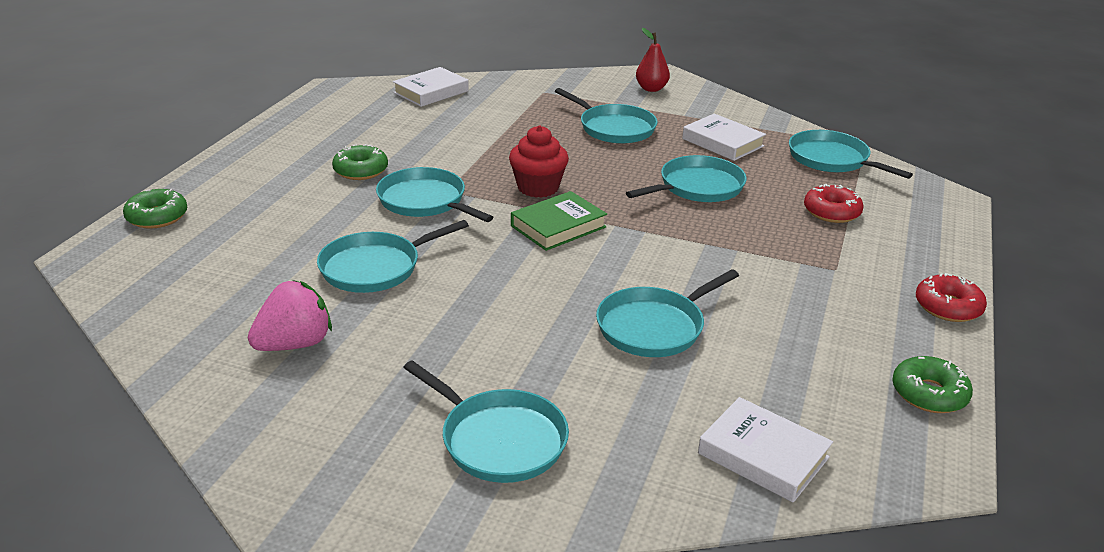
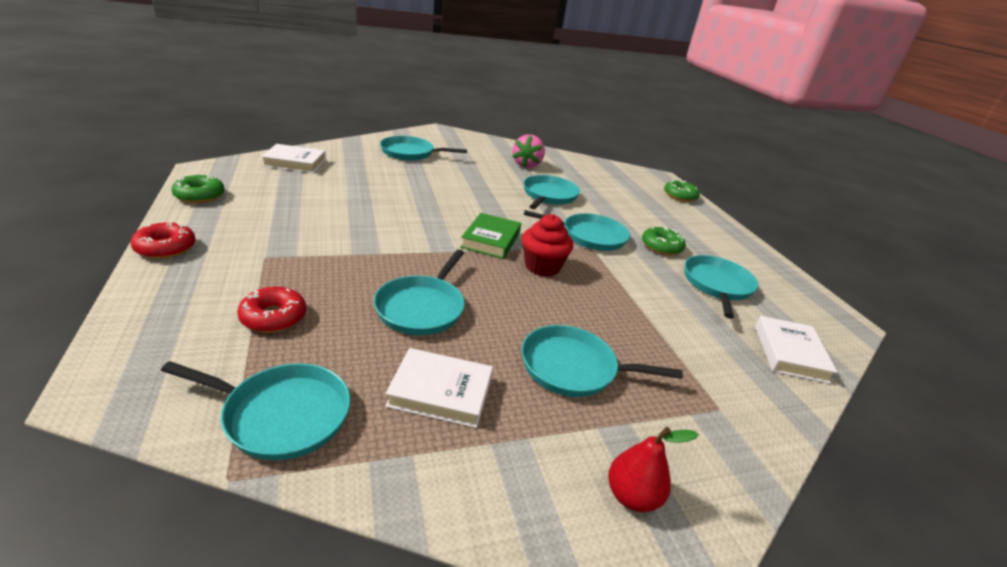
camera: 140 degrees right, 0 degrees up
turquoise pan [596,269,739,357] -> turquoise pan moved to [684,255,758,318]

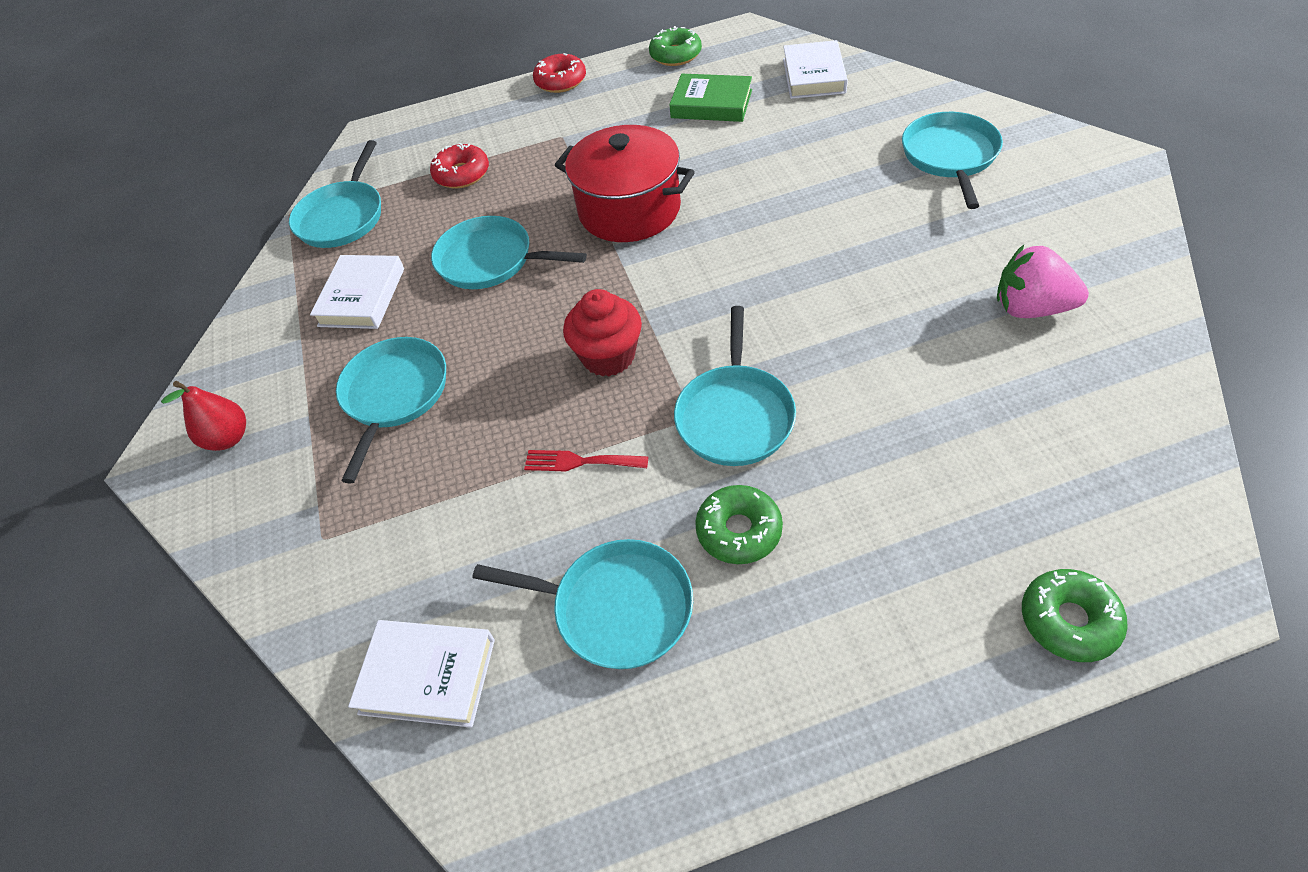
camera: 100 degrees right, 20 degrees up
green book [460,213,521,259] -> green book moved to [669,74,752,122]
turquoise pan [523,175,580,209] -> none
none -> red fork [524,450,648,471]
none -> red pot [555,125,695,242]

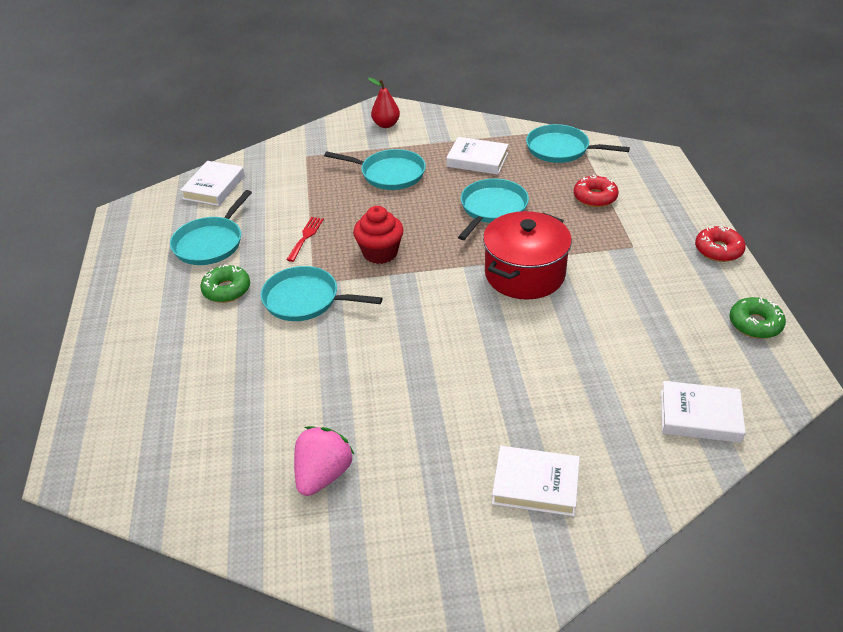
camera: 95 degrees right, 10 degrees down
green book [669,74,752,122] -> none
turquoise pan [902,112,1003,209] -> white book [492,446,580,516]
green donut [1022,569,1128,662] -> none

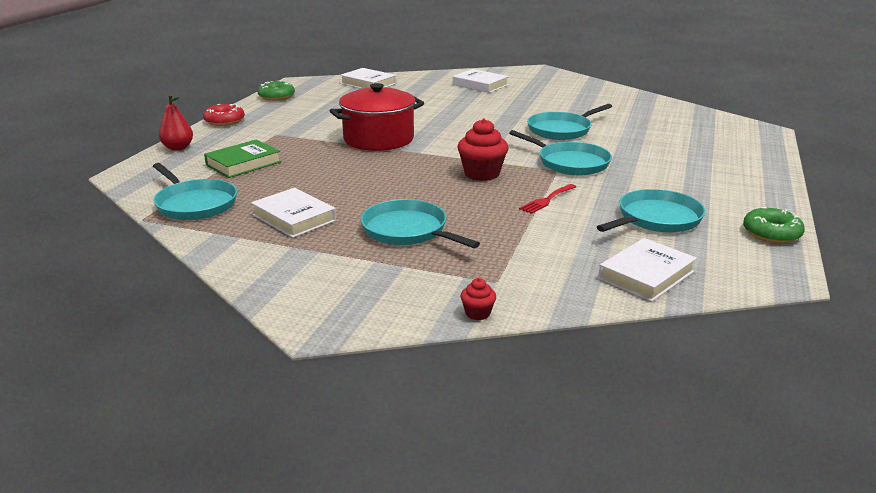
camera: 155 degrees left, 15 degrees down
green donut [200,264,250,303] -> green donut moved to [743,207,805,243]
pink strawberry [294,426,354,496] -> none
red pear [368,78,400,128] -> red pear moved to [159,94,193,151]
turquoise pan [458,179,529,240] -> turquoise pan moved to [527,104,612,140]
red donut [574,174,619,207] -> green book [204,139,281,178]
none -> red cupcake [461,278,496,320]

